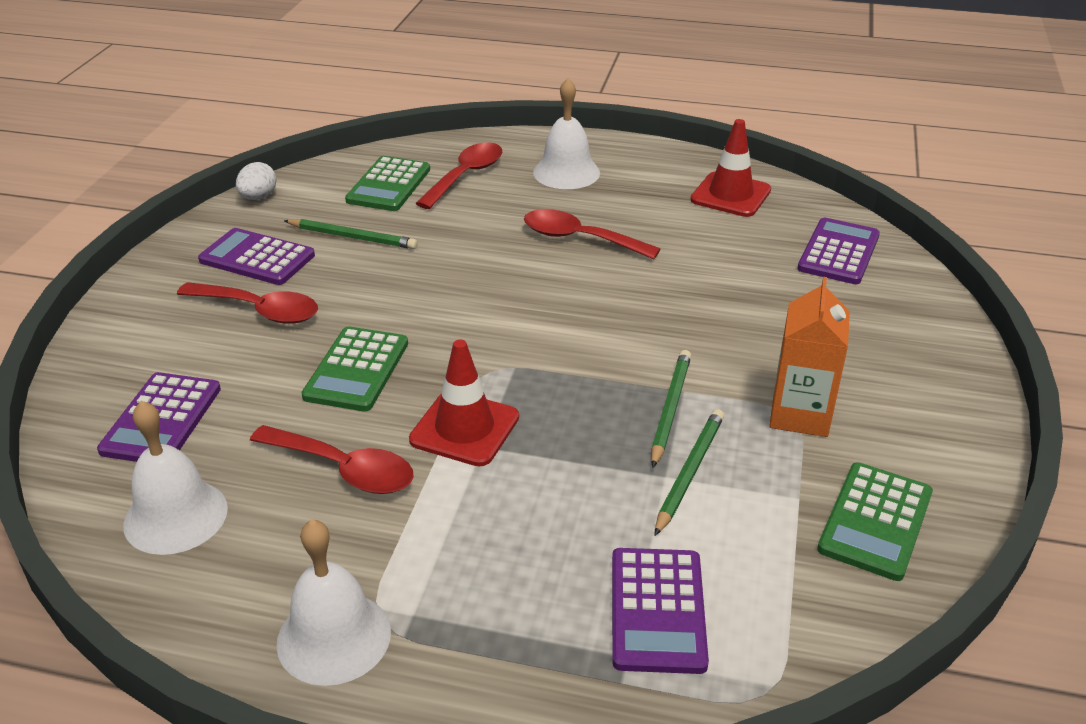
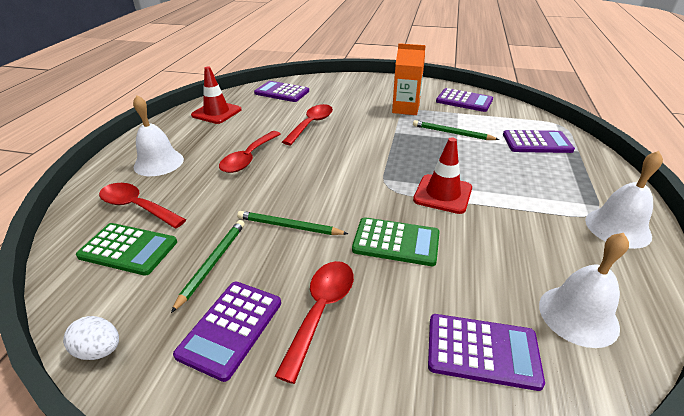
camera: 90 degrees left, 0 degrees up
red spoon [250,425,414,494] -> red spoon moved to [282,104,333,145]
green pencil [651,350,691,468] -> green pencil moved to [237,211,348,235]
green calculator [817,462,933,581] -> purple calculator [436,88,493,112]

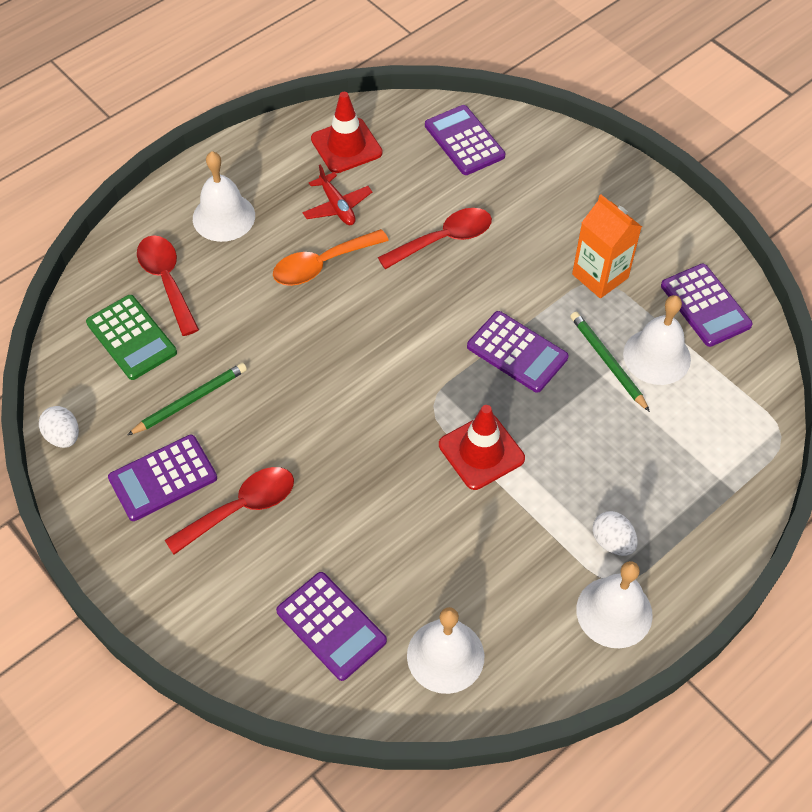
camera: 35 degrees right, 20 degrees up
red spoon [219,131,281,173] -> orange spoon [273,229,389,286]
green pencil [237,211,348,235] -> none
green calculator [352,217,440,266] -> none
purple calculator [503,130,575,153] -> purple calculator moved to [467,311,569,393]
none -> red plane [303,165,372,225]
none -> white egg [593,511,638,556]
none -> white bell [623,295,691,385]

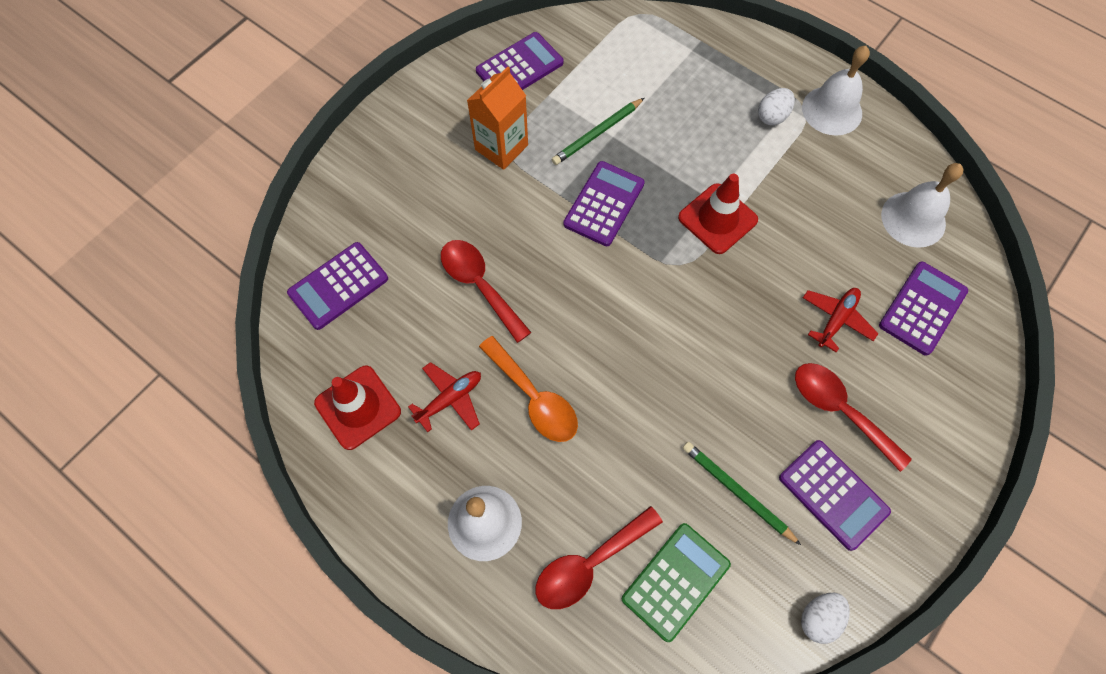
camera: 100 degrees left, 10 degrees up
white bell [623,295,691,385] -> none
none -> red plane [803,288,879,352]

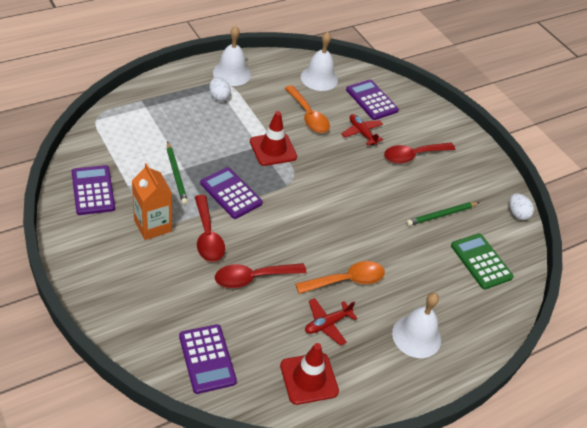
camera: 75 degrees left, 20 degrees down
red plane [408,362,481,432] -> red plane turned 105 degrees counterclockwise [305,298,357,346]
red spoon [536,506,663,609] -> red spoon moved to [195,195,225,262]
purple calculator [779,440,891,551] -> none
none -> orange spoon [285,85,330,133]

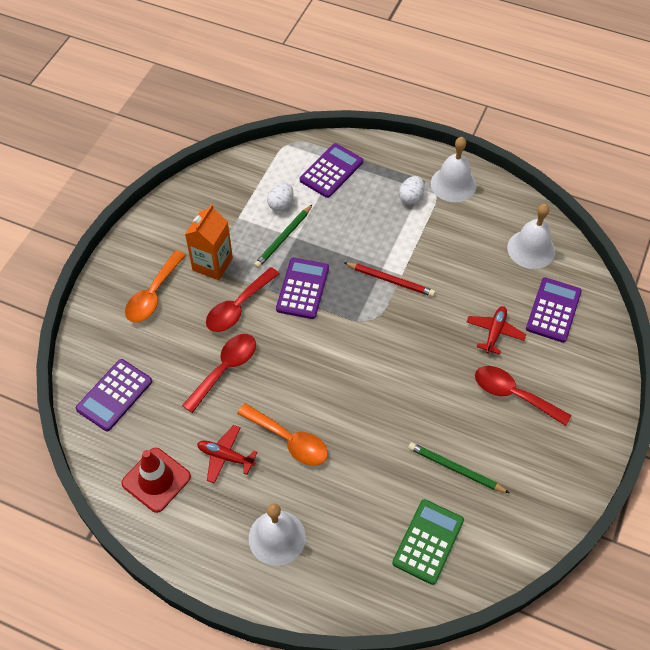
camera: 60 degrees right, 10 degrees up
purple calculator [72,165,115,215] -> purple calculator moved to [300,143,363,198]
red spoon [215,263,307,288] -> red spoon turned 90 degrees clockwise [182,334,256,413]
red traffic cone [250,111,297,166] -> red pencil [344,262,435,297]
orange spoon [285,85,330,133] -> orange spoon moved to [125,250,186,323]
white egg [509,193,534,220] -> white egg moved to [267,183,293,212]

